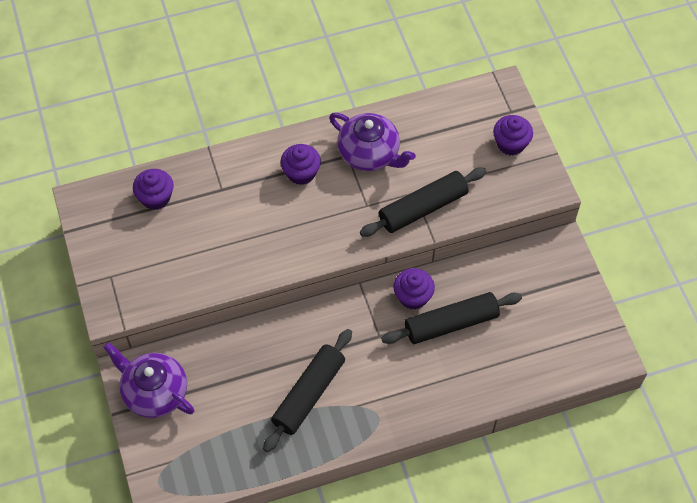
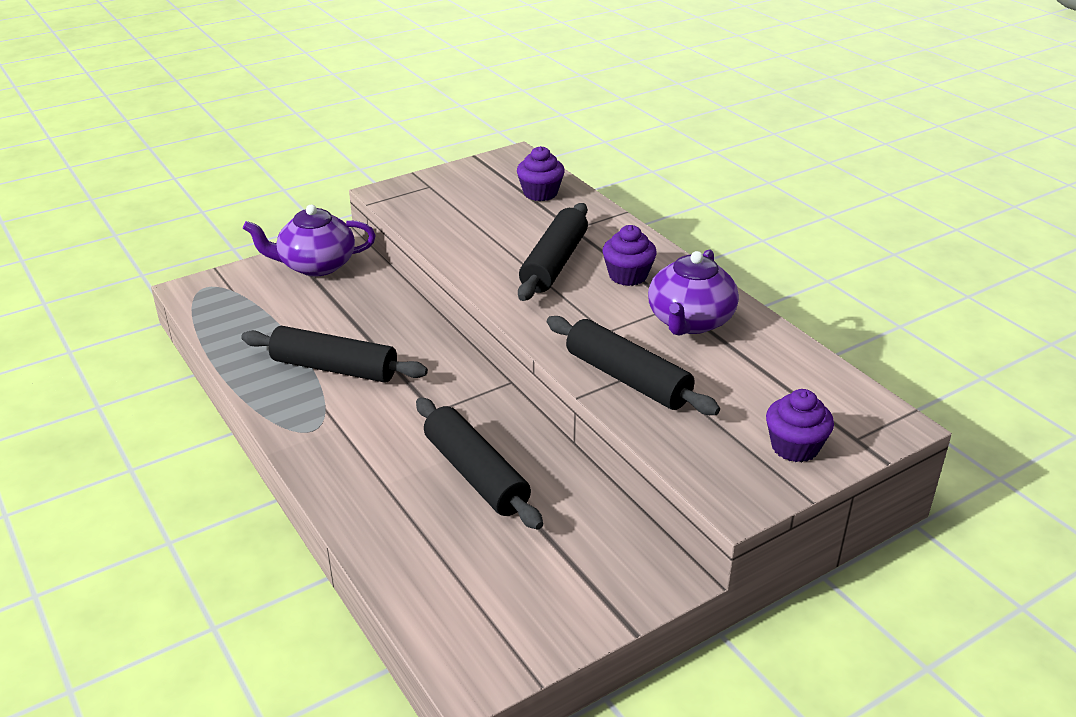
camera: 75 degrees right, 25 degrees down
purple teapot [103,342,194,418] -> purple teapot turned 120 degrees counterclockwise [243,205,376,276]
purple cupcake [394,268,435,310] -> none
none -> black rolling pin [518,203,588,301]

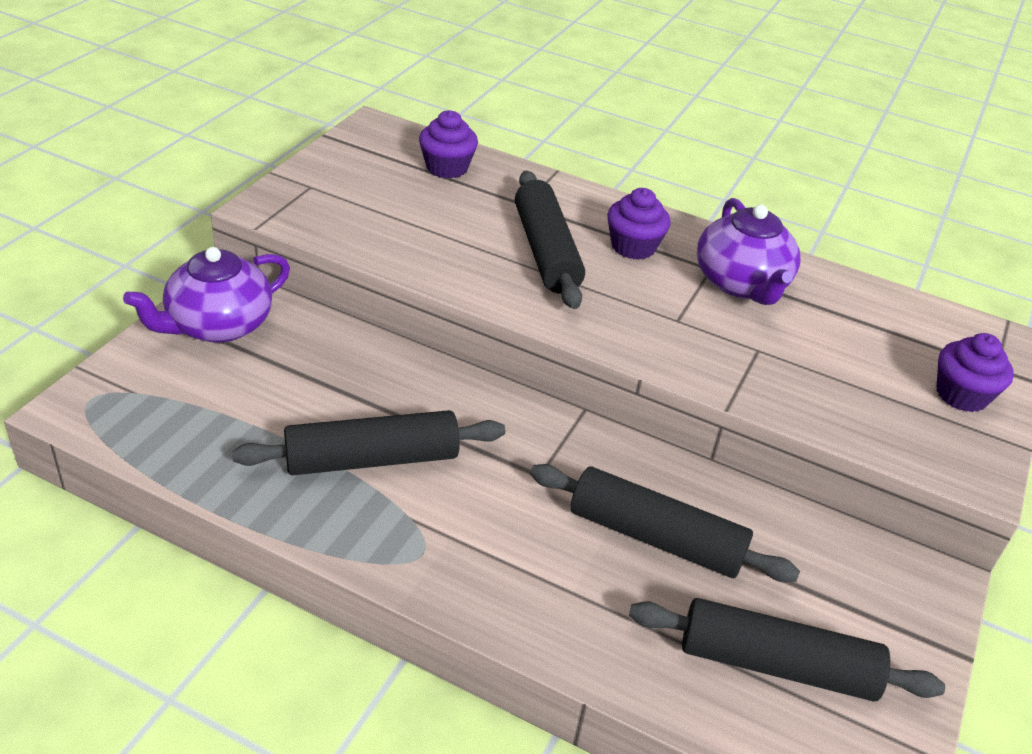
camera: 35 degrees left, 5 degrees up
black rolling pin [547,316,720,415] -> black rolling pin moved to [629,598,945,702]

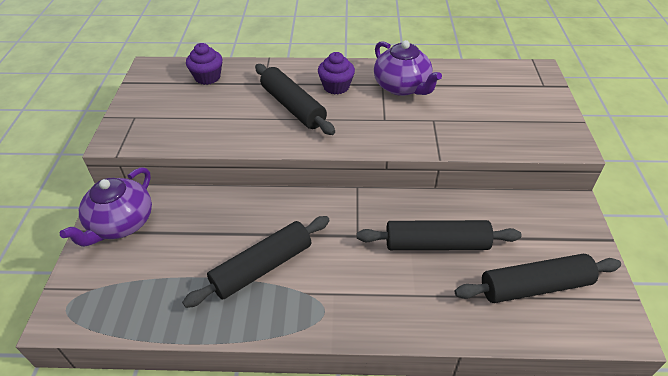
camera: 20 degrees left, 5 degrees up
purple cupcake [937,333,1014,412] -> none

